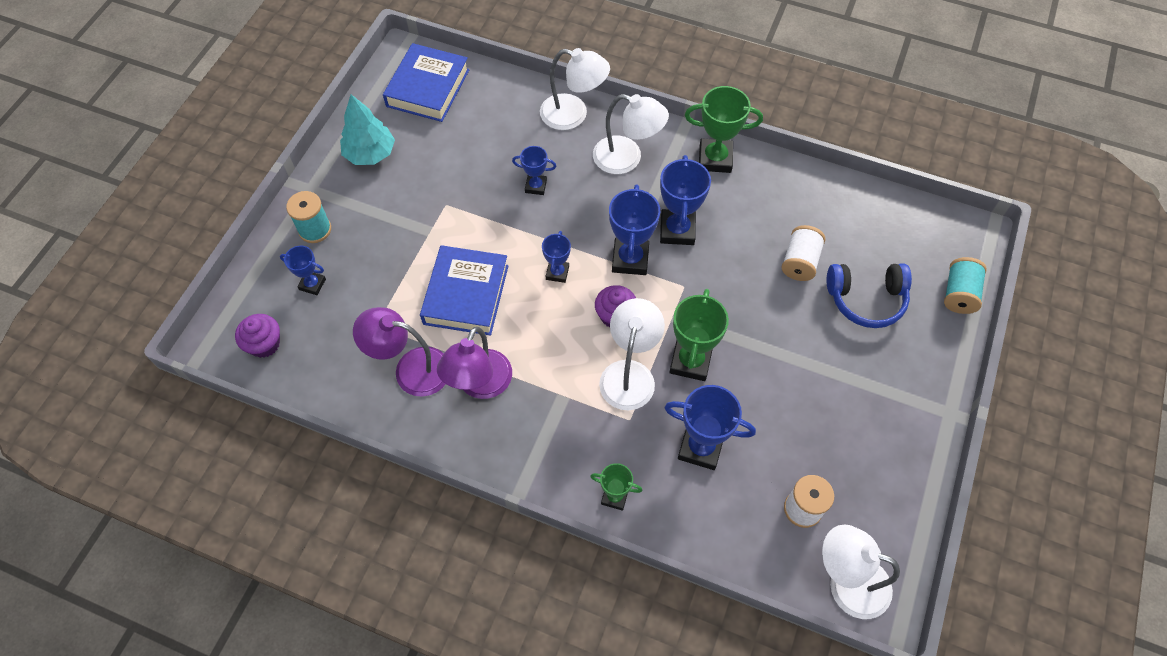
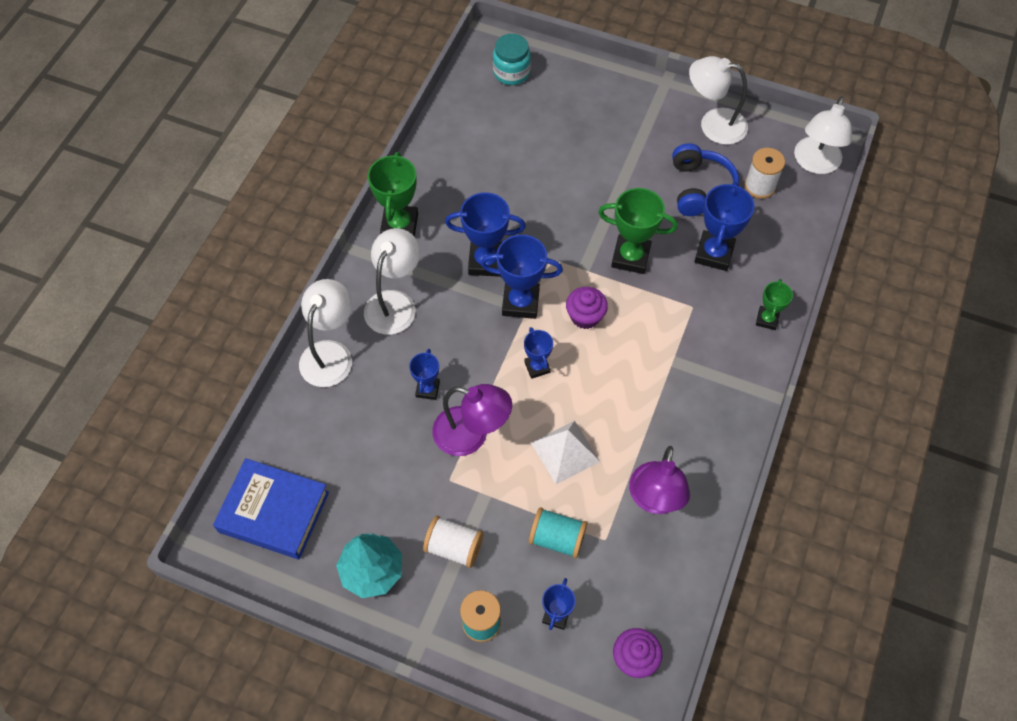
camera: 90 degrees left, 0 degrees up
blue book [420,245,509,336] -> white pyramid [531,421,600,484]
purple lamp [437,327,512,399] -> purple lamp moved to [432,384,512,456]
blue trophy [542,231,571,283] -> blue trophy turned 60 degrees clockwise [524,327,553,379]
white lamp [599,298,665,410] -> white lamp moved to [689,56,748,145]
white spool [782,225,825,281] -> white spool moved to [423,516,483,568]
blue headphones [827,263,912,328] -> blue headphones moved to [672,143,739,216]
turquoise spool [944,257,987,314] -> turquoise spool moved to [529,507,587,558]
none -> turquoise jar [493,34,531,85]

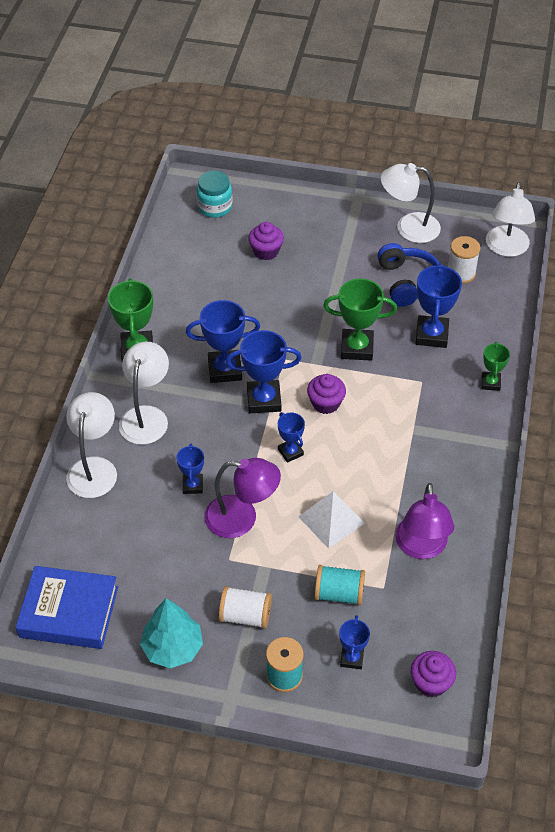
camera: 10 degrees left, 10 degrees down
none -> purple cupcake [249,222,284,260]

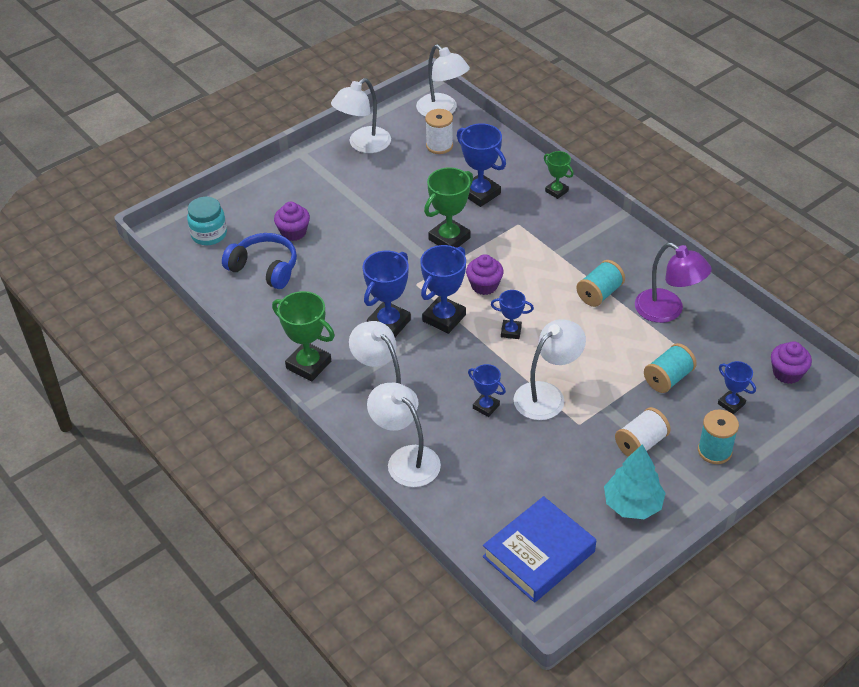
camera: 50 degrees left, 5 degrees down
purple lamp [204,458,281,538] -> white lamp [513,319,586,420]
white pyramid [298,491,365,549] -> none
blue headphones [377,243,440,307] -> blue headphones moved to [222,233,297,289]
none -> turquoise spool [576,260,625,307]

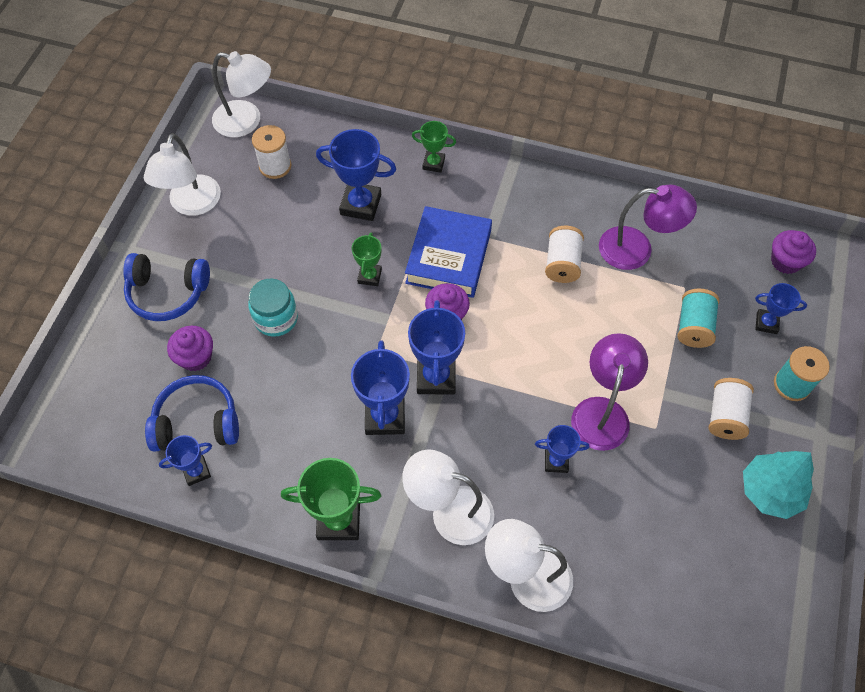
camera: 35 degrees left, 15 degrees up
turquoise jar [187,197,227,245] -> turquoise jar moved to [248,278,298,337]
green trophy [424,167,473,248] -> green trophy [352,233,382,286], size x0.58
blue book [483,496,596,603] -> blue book moved to [405,206,492,298]
blue trophy [491,290,534,339] -> blue trophy moved to [159,435,212,486]
white lamp [513,319,586,420] -> purple lamp [571,333,648,451]
turquoise spool [576,260,625,307] -> white spool [545,226,584,283]
none -> blue headphones [123,253,210,321]

